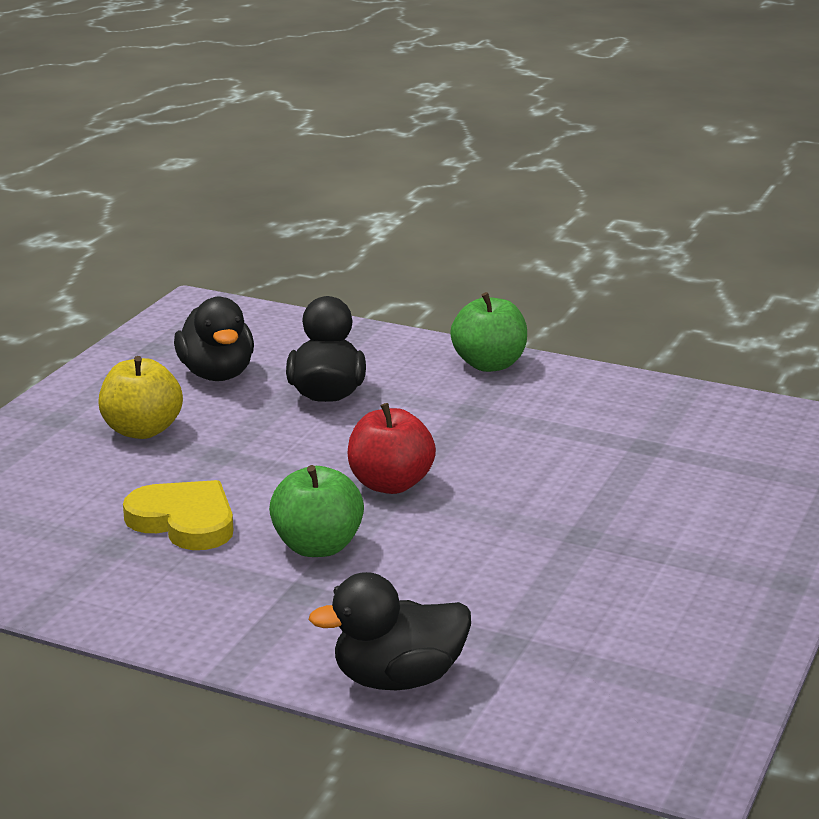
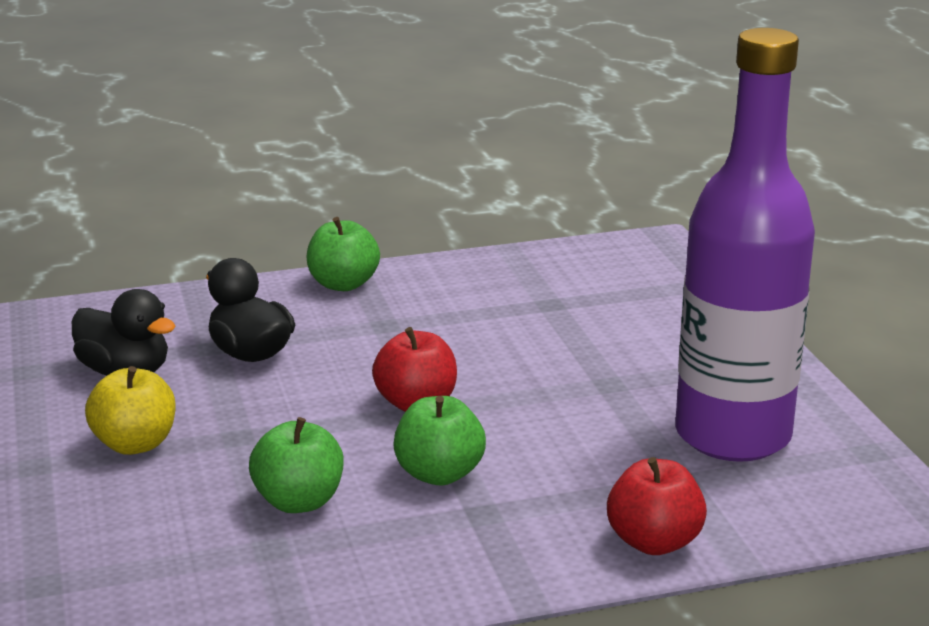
camera: 40 degrees left, 0 degrees up
yellow heart [123,480,233,550] -> green apple [249,417,344,513]
black duck [309,572,471,690] -> red apple [607,457,707,555]
none -> purple bottle [675,28,815,462]

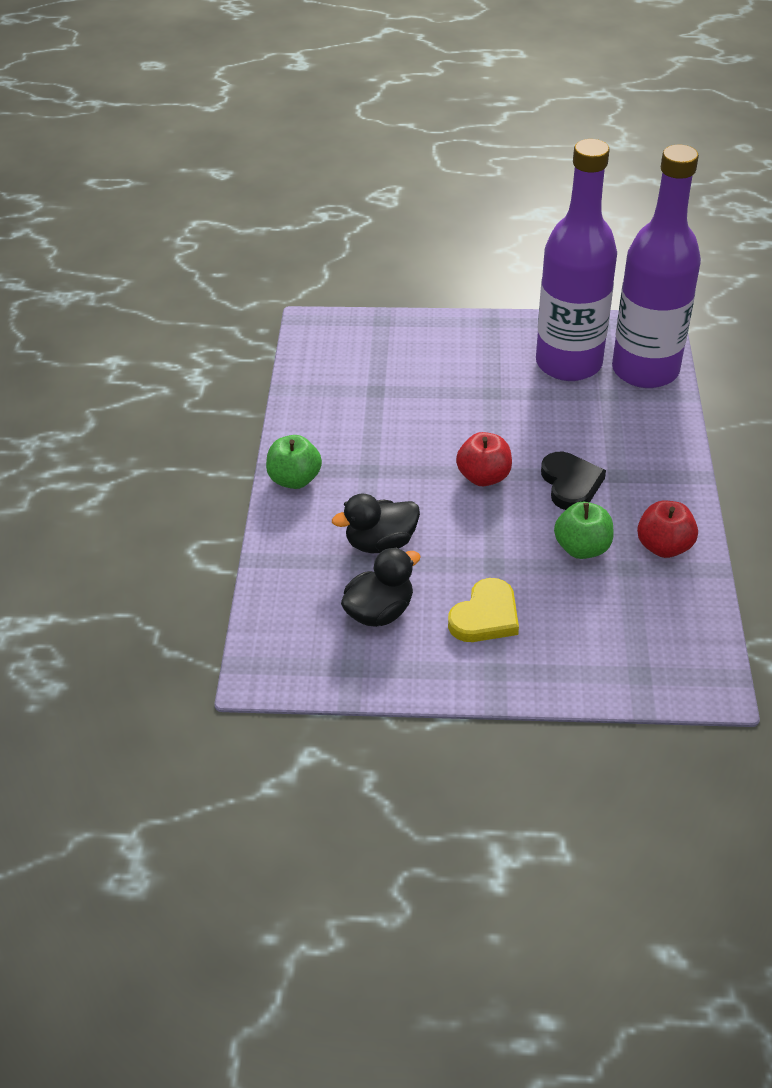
camera: 70 degrees left, 20 degrees up
yellow apple [85,366,176,455] -> yellow heart [448,578,519,642]
green apple [393,396,486,485] -> black heart [541,452,606,510]
red apple [607,457,707,555] -> red apple moved to [637,501,698,558]
none -> purple bottle [612,145,701,388]

